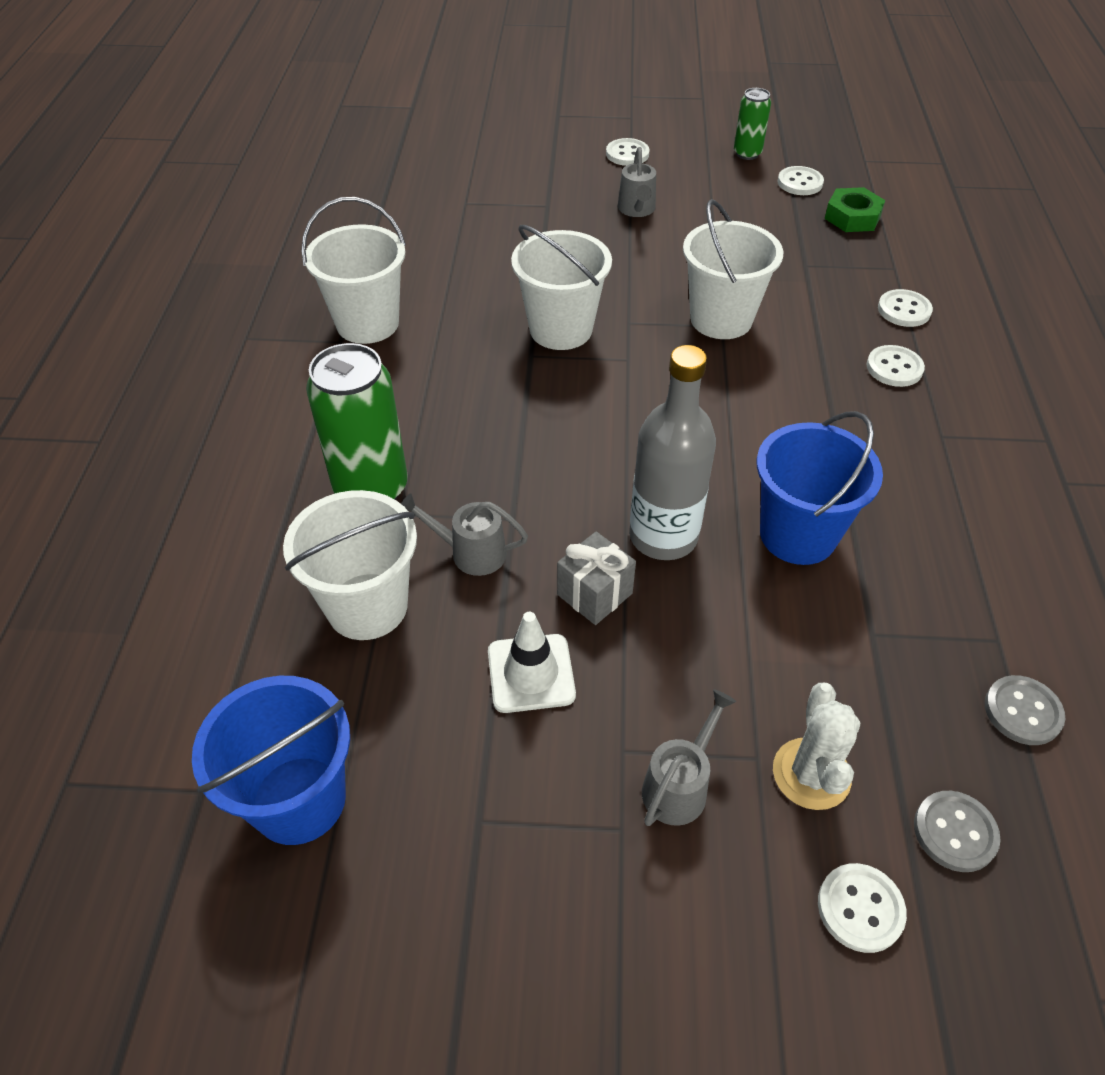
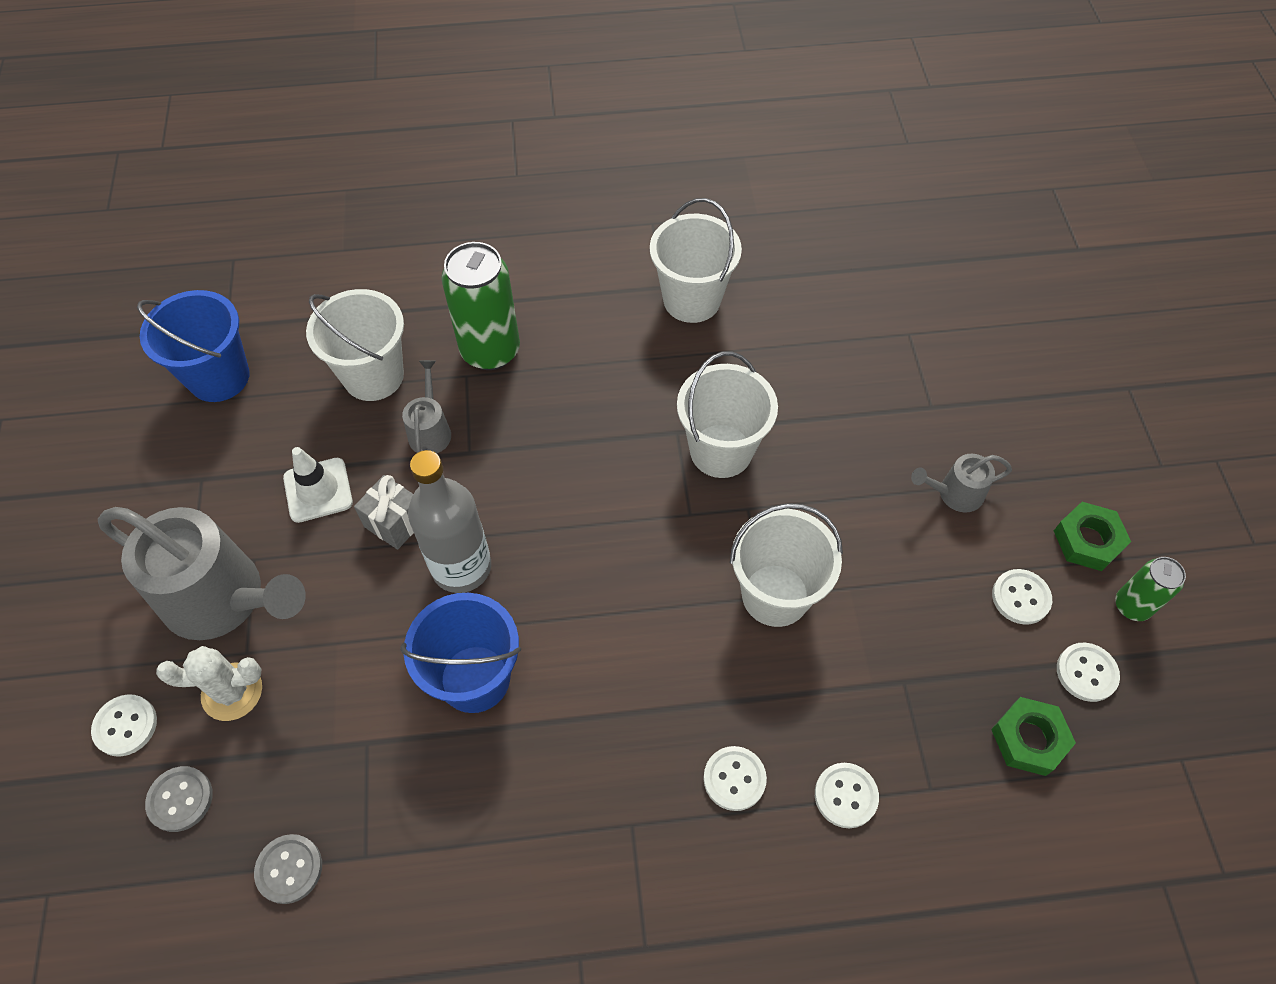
camera: 80 degrees right, 10 degrees up
white button [606,138,650,166] -> white button moved to [992,569,1052,625]
grey watering can [642,689,736,826] -> grey watering can [98,507,306,640], size x2.15
none -> green nut [1054,502,1131,571]

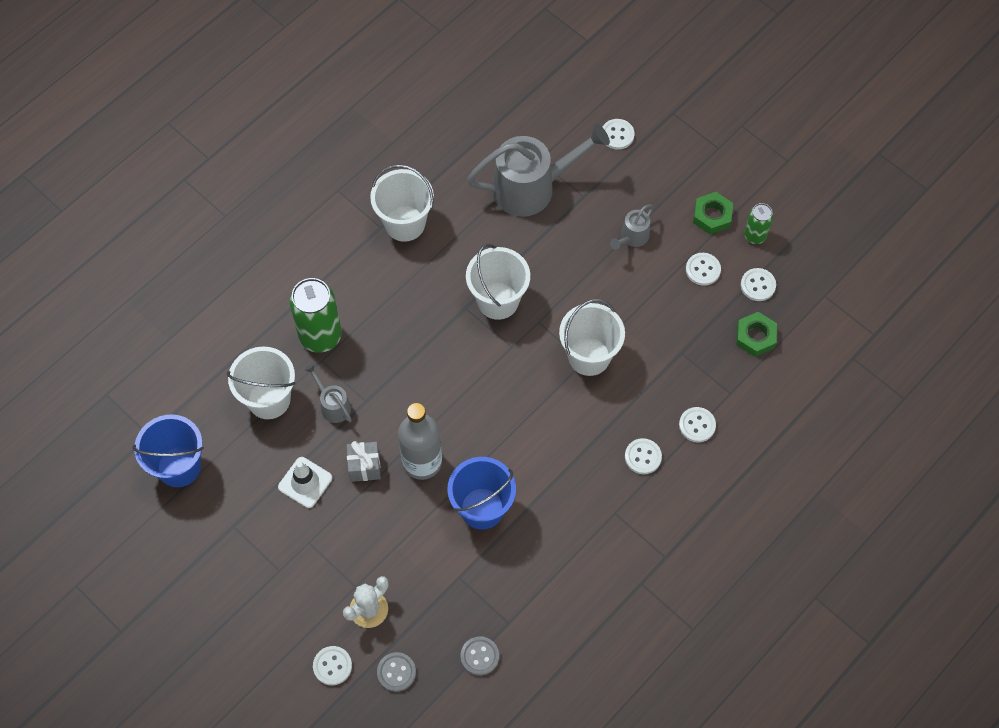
camera: 40 degrees left, 5 degrees up
grey watering can [98,507,306,640] -> grey watering can moved to [467,124,610,217]
none -> white button [603,119,635,150]

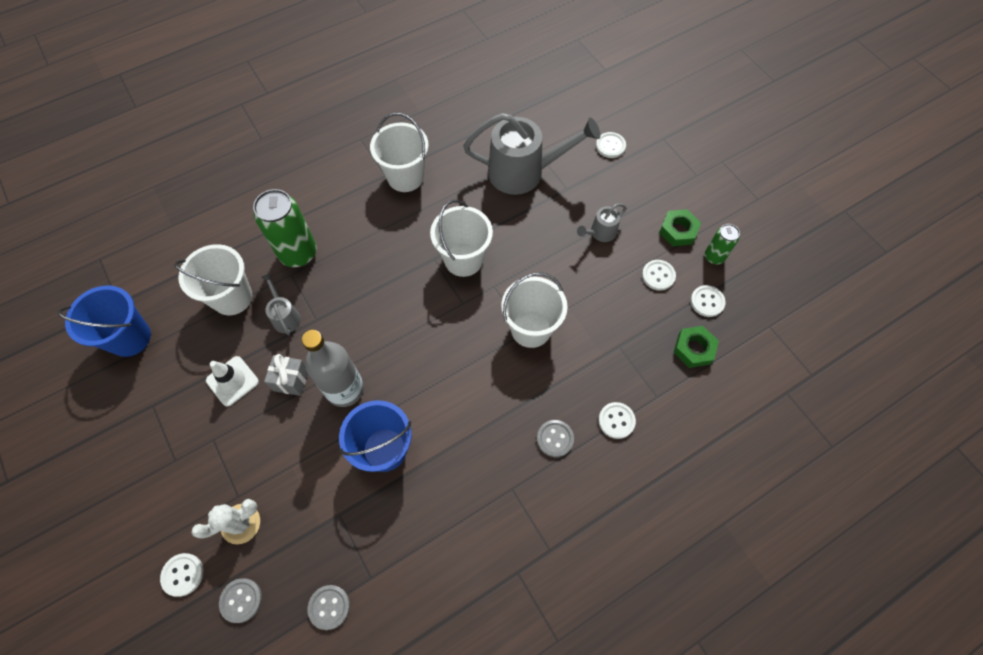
camera: 15 degrees right, 0 degrees up
white button [625,438,662,474] -> grey button [537,420,574,457]

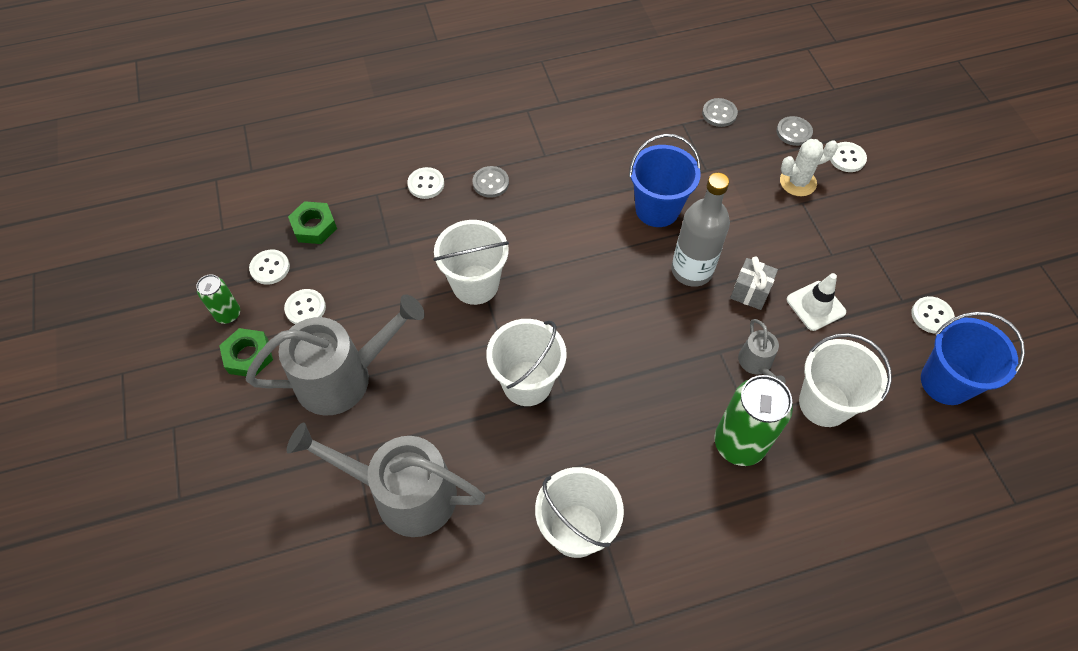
camera: 165 degrees left, 5 degrees down
grey watering can [577,203,627,242] -> grey watering can [246,294,425,415], size x2.15
white button [596,132,626,158] -> white button moved to [911,296,955,333]

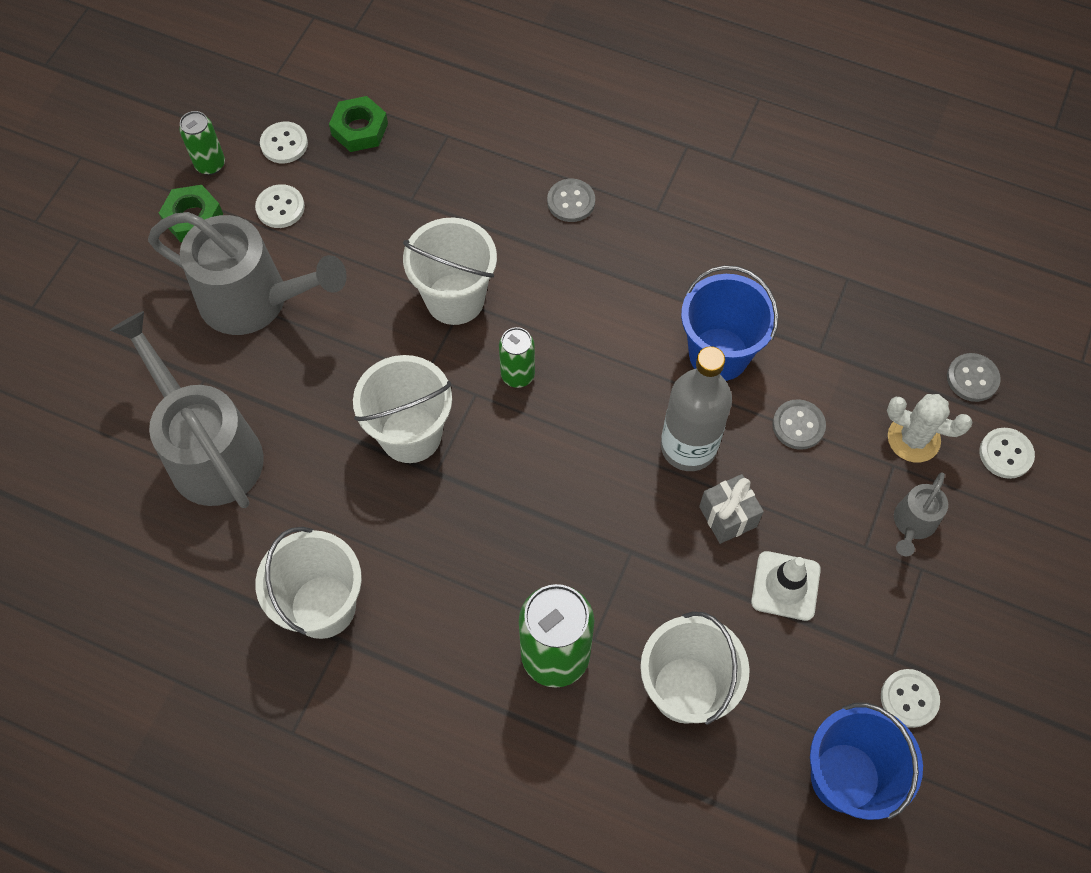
camera: 40 degrees right, 5 degrees up
white button [407,167,444,199] -> none
grey button [702,98,738,127] -> grey button moved to [772,399,826,450]
grey watering can [738,319,786,384] -> grey watering can moved to [894,472,948,556]
none -> green can [499,327,535,388]

